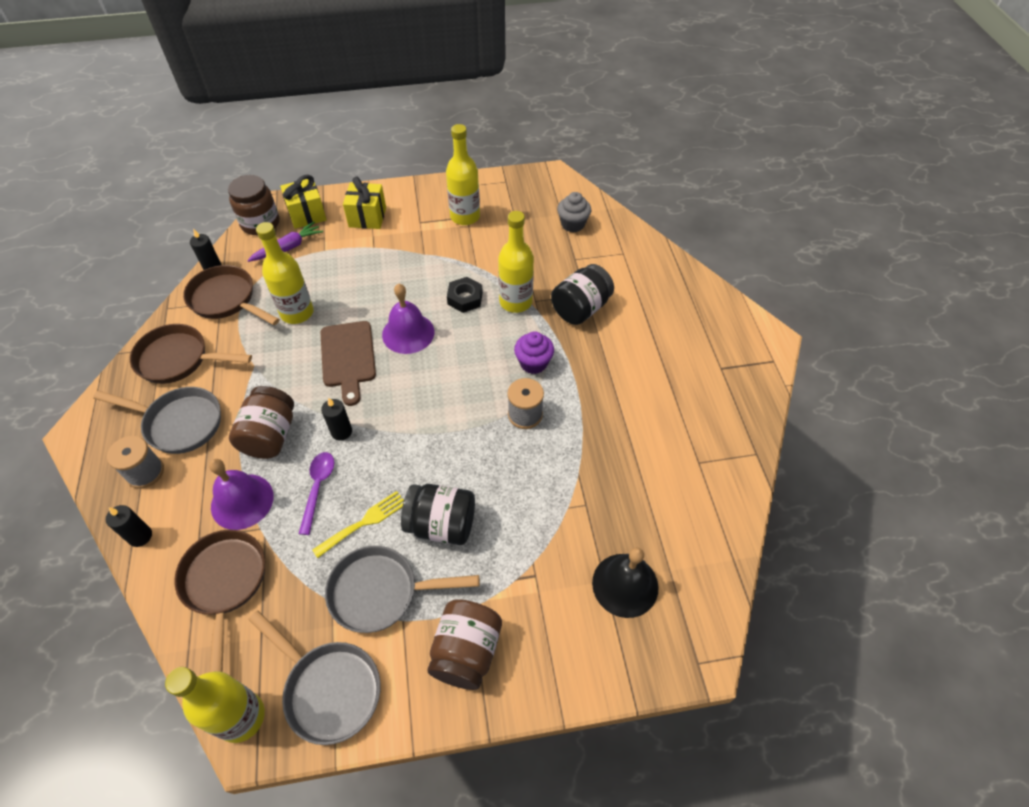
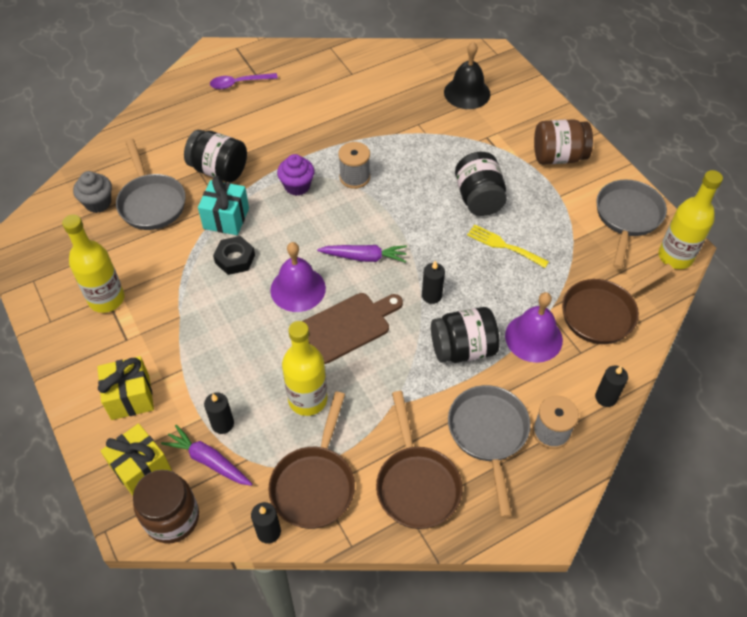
camera: 110 degrees left, 0 degrees up
brown jar [229,386,294,459] -> black jar [431,307,500,363]
purple spoon [299,452,334,535] -> purple spoon moved to [210,73,278,89]
grey pan [325,546,480,633] -> grey pan moved to [116,139,186,230]
yellow bottle [498,211,534,313] -> turquoise gift [198,176,249,235]
none -> black candle [204,392,234,434]
none -> purple carrot [317,245,407,263]

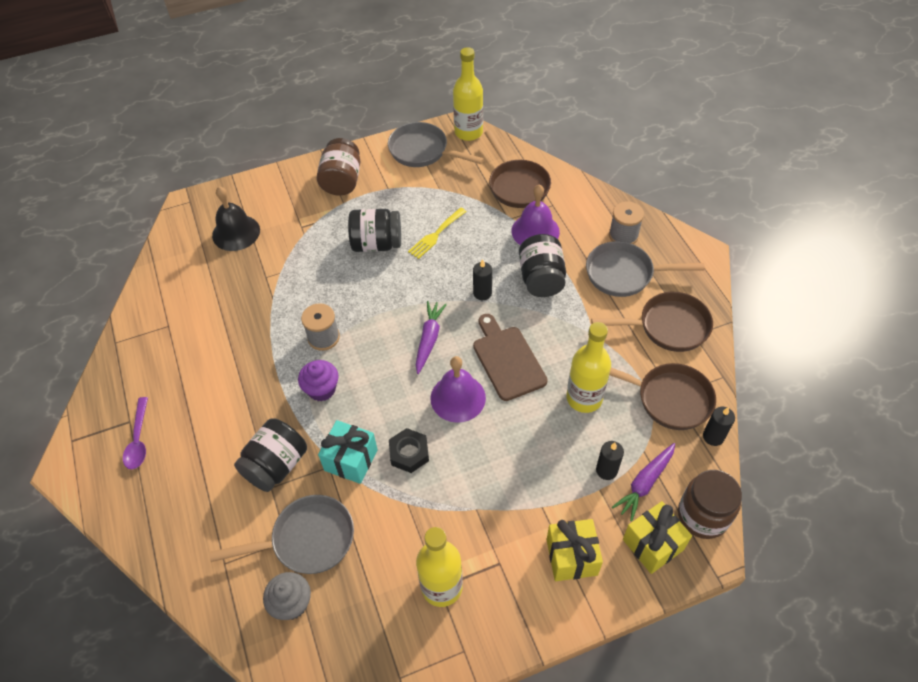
camera: 80 degrees left, 0 degrees up
black candle [595,366,628,407] -> none

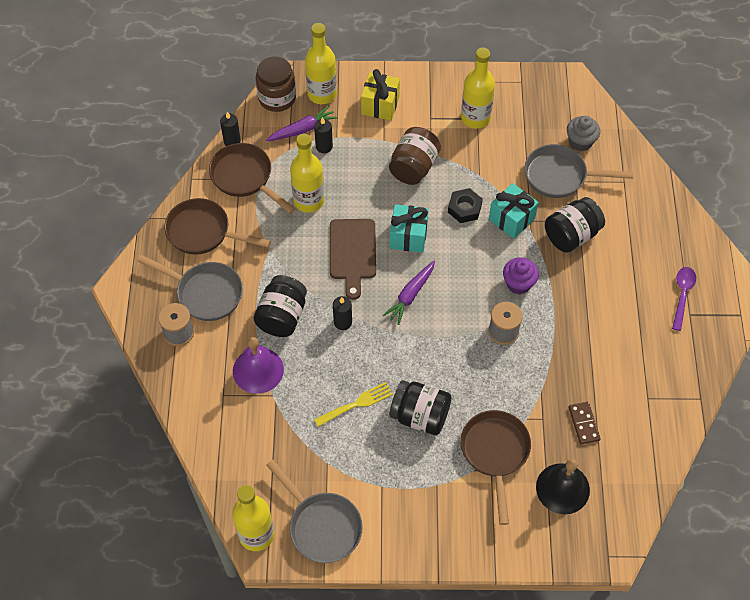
camera: 160 degrees left, 5 degrees up
brown jar [317,138,360,196] -> brown jar moved to [389,127,441,185]
purple bell [431,356,486,423] -> turquoise gift [390,204,429,253]
brown pan [484,130,551,208] -> brown pan moved to [461,410,531,525]
yellow gift [623,501,692,574] -> yellow bottle [305,23,337,104]
none -> brown domino [569,402,600,444]

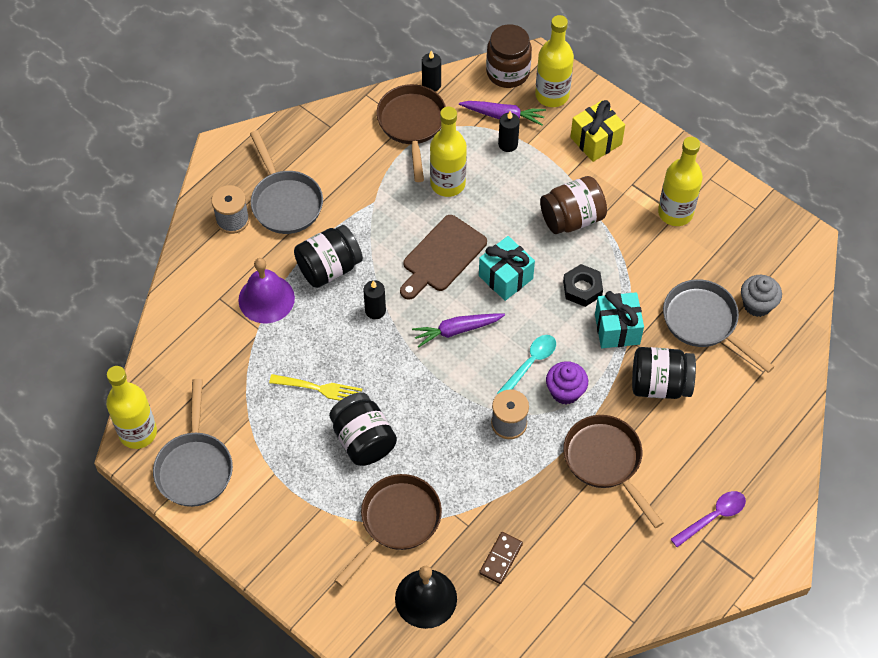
camera: 40 degrees right, 0 degrees up
brown pan [164,198,271,255] -> brown pan moved to [563,415,663,528]
none -> turquoise spoon [497,335,556,394]

